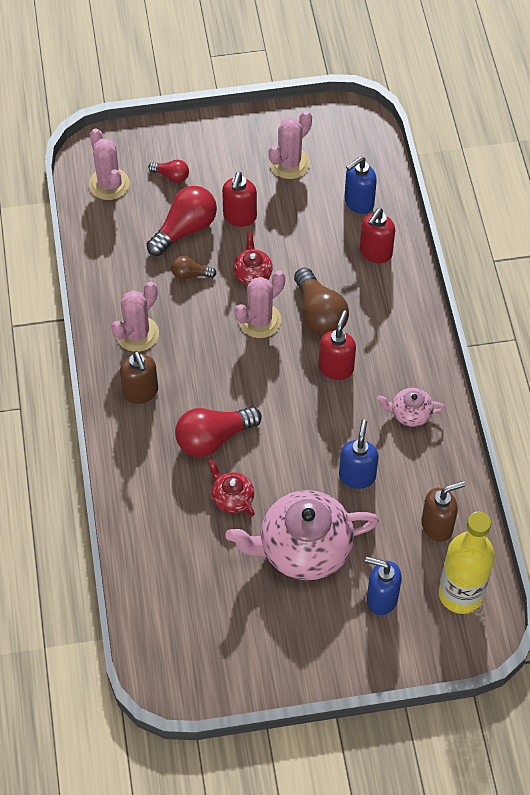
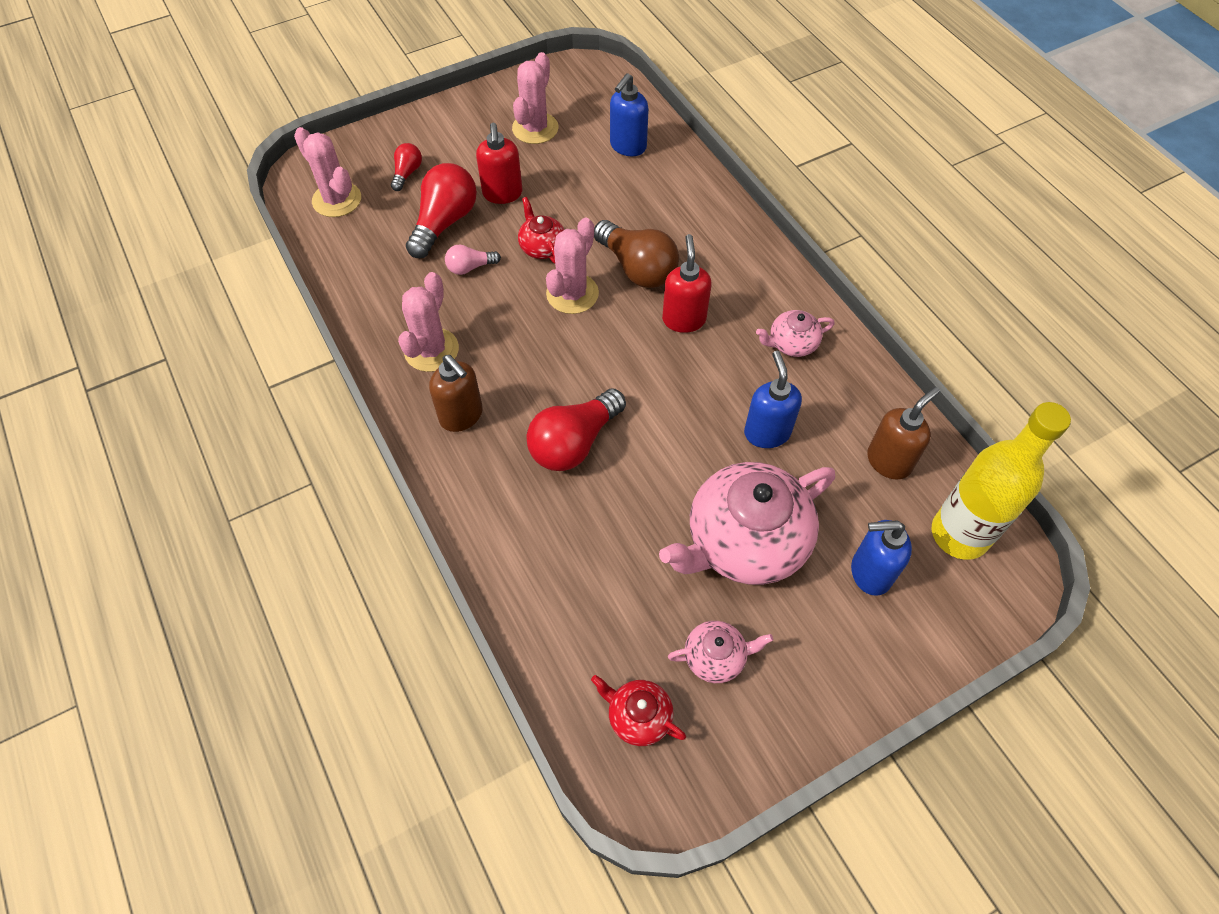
camera: 20 degrees left, 0 degrees up
red light bulb [148,160,189,183] -> red light bulb turned 75 degrees counterclockwise [391,143,422,191]
brown light bulb [171,256,217,280] -> pink light bulb [445,245,501,275]
red teapot [208,460,255,516] -> red teapot moved to [591,675,686,746]
red soap dispenser [360,208,395,263] -> none
none -> pink teapot [668,621,773,683]

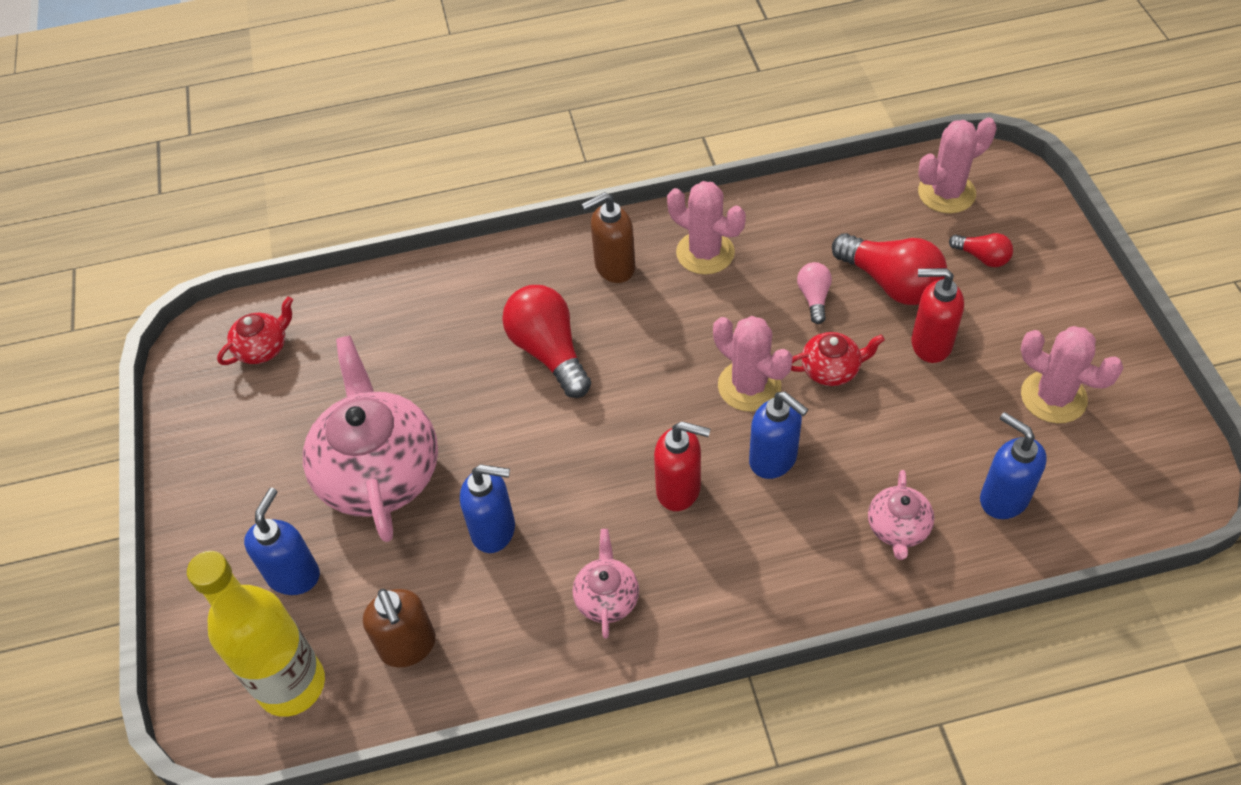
camera: 110 degrees right, 5 degrees down
brown light bulb [594,220,679,288] -> blue soap dispenser [749,392,809,479]
pink teapot [668,621,773,683] -> pink teapot moved to [868,470,934,560]

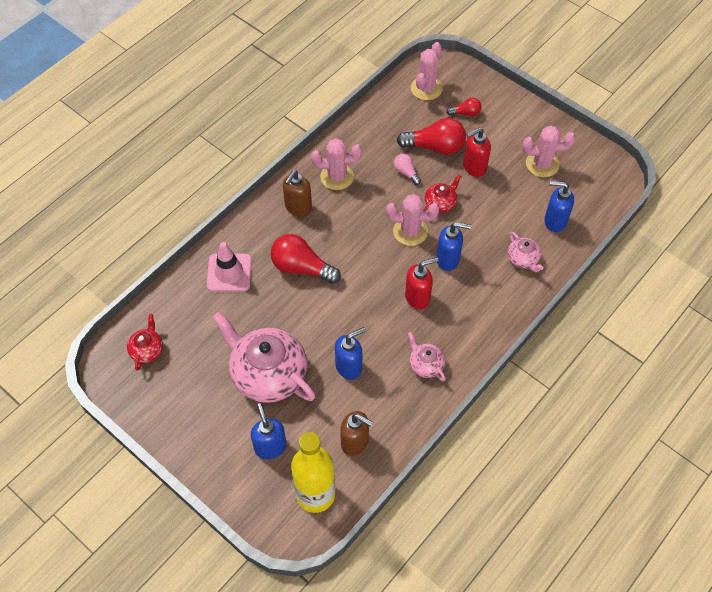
camera: 40 degrees left, 5 degrees up
none -> pink traffic cone [207,242,252,291]

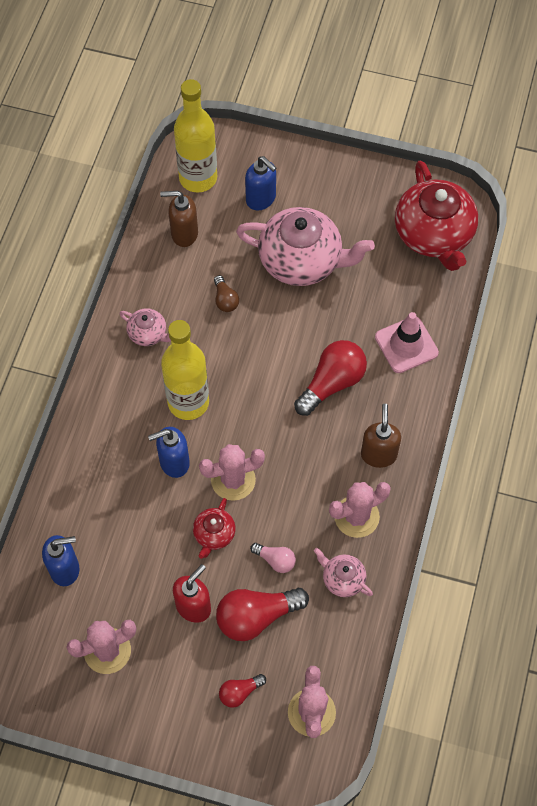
camera: 155 degrees right, 5 degrees up
red teapot [127,314,163,371] -> red teapot [395,160,478,271], size x2.14
red light bulb [271,234,341,284] -> red light bulb turned 45 degrees counterclockwise [294,340,367,416]
blue soap dispenser [335,327,366,380] -> brown light bulb [214,275,239,312]
red soap dispenser [405,257,439,310] -> yellow bottle [161,320,209,420]
pink teapot [507,232,544,272] -> pink teapot moved to [314,548,373,597]

